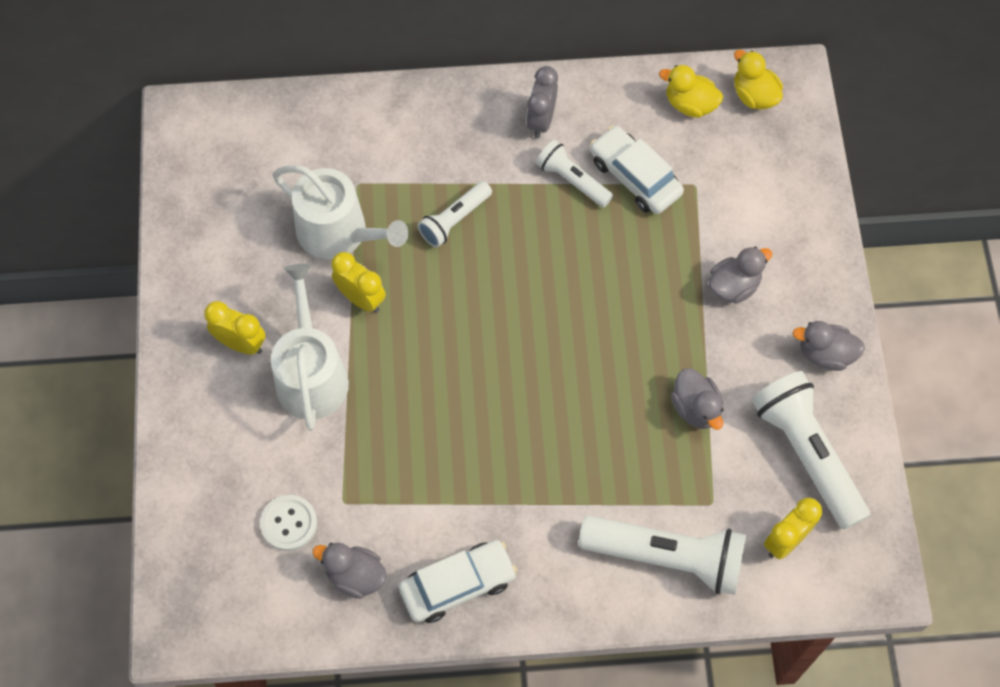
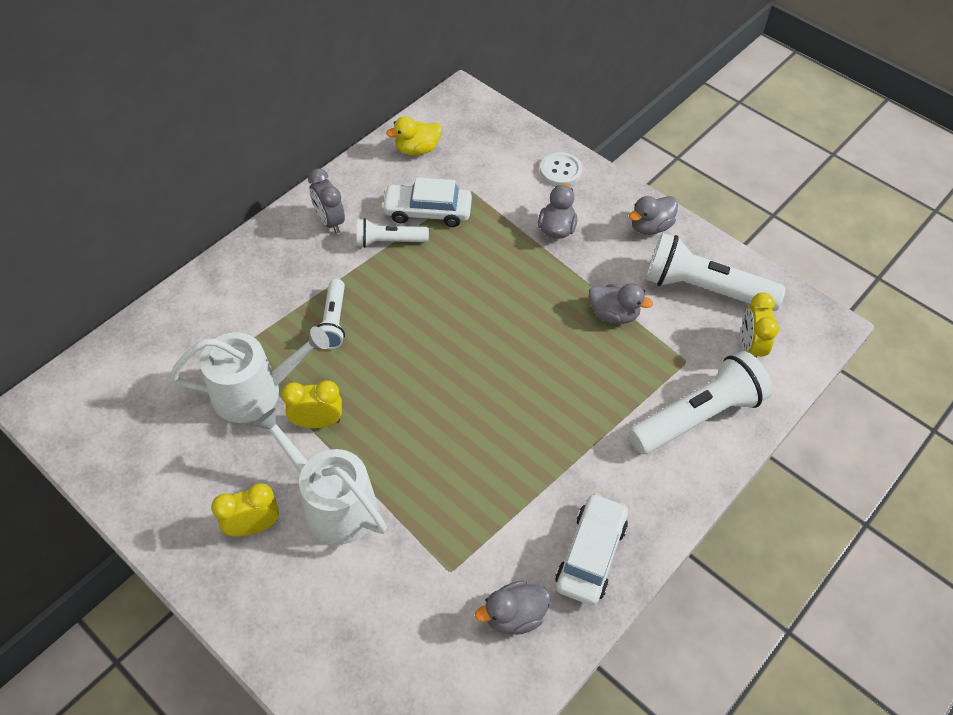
camera: 45 degrees left, 10 degrees down
white button [260,495,317,551] -> white button moved to [540,152,582,186]
yellow duck [734,50,783,110] -> none

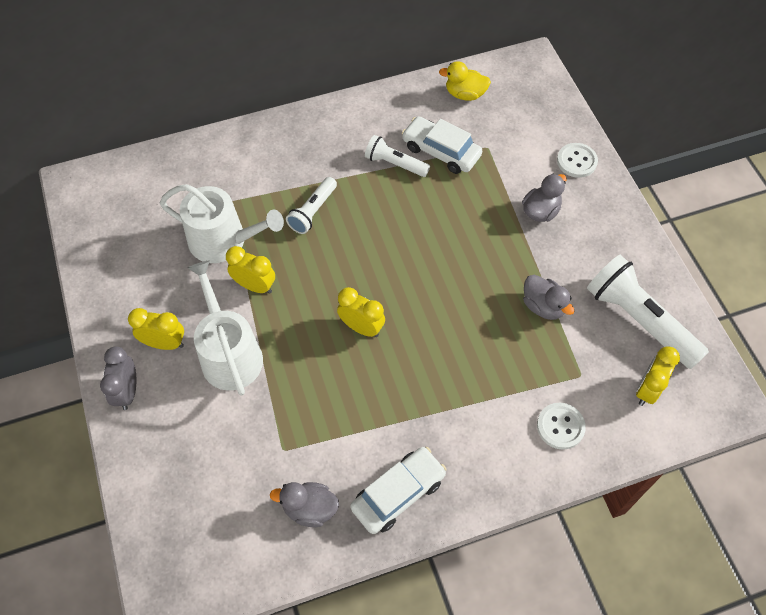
camera: 30 degrees right, 5 degrees up
grey clock [308,168,345,234] -> grey clock moved to [100,347,136,410]
white flashlight [628,351,772,454] -> white button [537,403,586,450]
grey duck [629,196,678,235] -> none
none -> yellow clock [337,287,385,337]

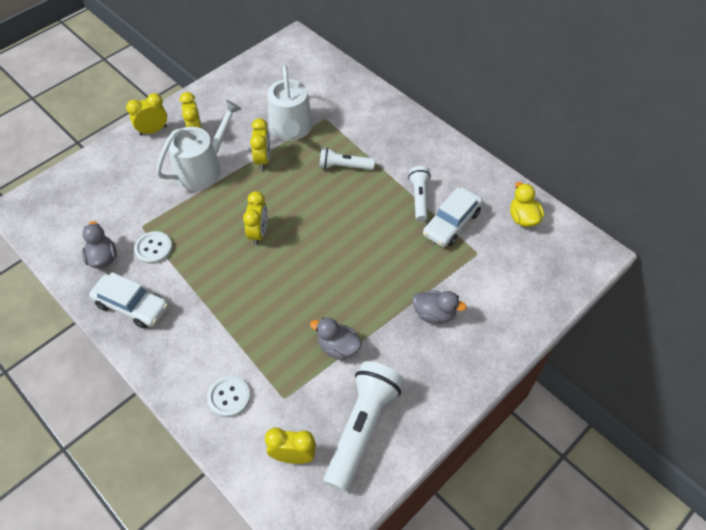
camera: 65 degrees right, 5 degrees down
grey clock [100,347,136,410] -> yellow clock [126,93,167,136]
white car [402,116,482,174] -> white car turned 150 degrees counterclockwise [423,187,483,247]
grey duck [523,275,574,320] -> grey duck turned 90 degrees clockwise [310,317,362,360]
white button [557,143,598,178] -> white button moved to [134,231,172,264]

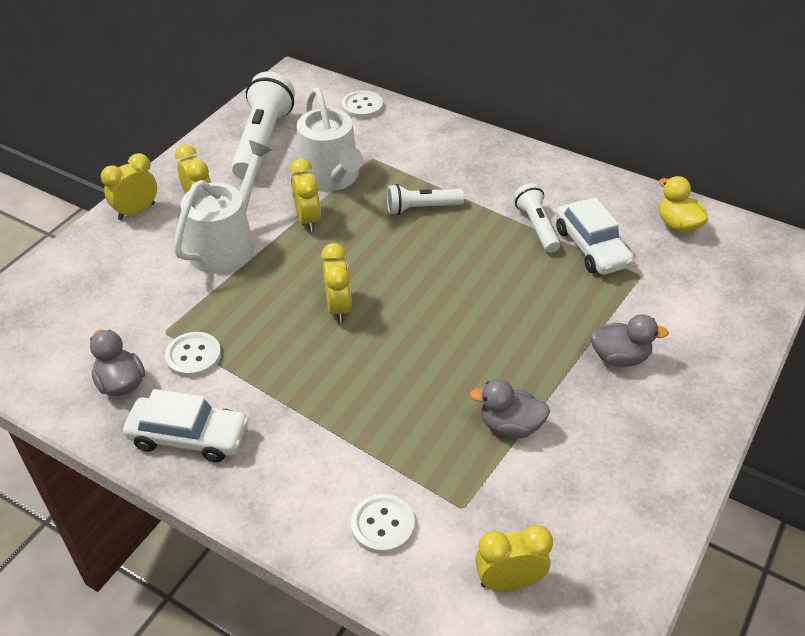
camera: 15 degrees left, 10 degrees down
white flashlight [324,361,404,492] -> white flashlight moved to [231,72,295,180]
white car [423,187,483,247] -> white car turned 45 degrees counterclockwise [556,198,634,275]
none -> white button [342,90,383,118]

